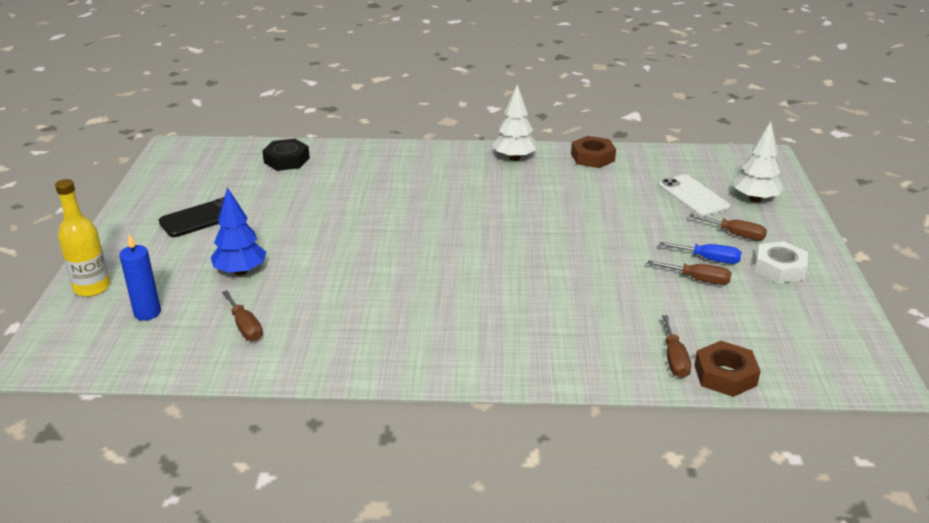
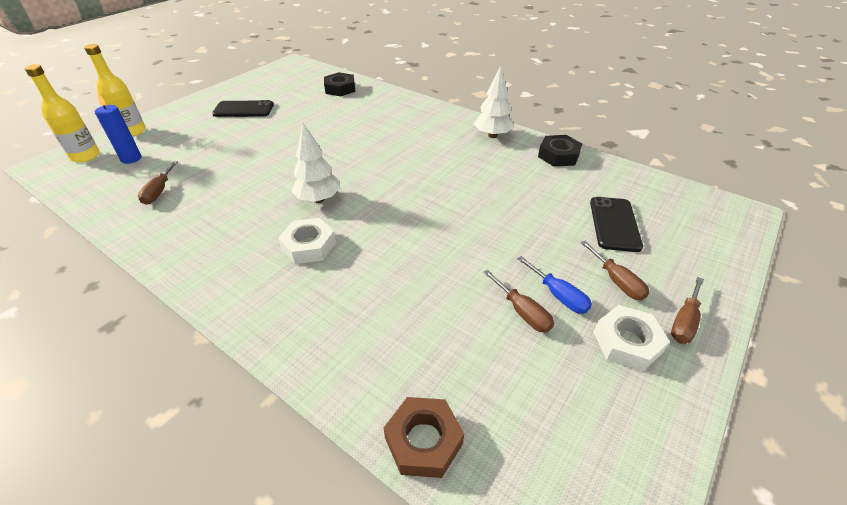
camera: 35 degrees right, 10 degrees up
blue tree [211,187,266,276] -> none
brown nut [571,136,616,168] -> black nut [538,135,582,167]
white phone [658,174,730,217] -> black phone [590,197,643,252]
brown screwdriver [662,315,691,378] -> brown screwdriver moved to [671,277,704,344]
white tree [734,121,784,202] -> white tree moved to [291,123,341,203]
none -> yellow bottle [25,64,100,163]
none -> white nut [278,218,336,264]

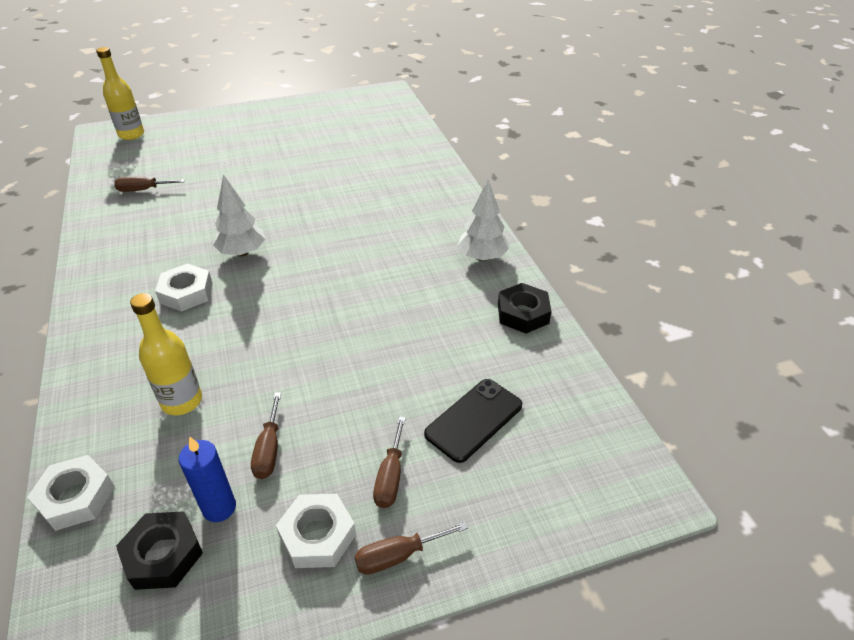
camera: 35 degrees right, 0 degrees up
yellow bottle [84,44,146,137] -> yellow bottle moved to [130,293,202,415]
blue candle [95,93,142,164] -> blue candle moved to [179,437,236,522]
brown screwdriver [138,161,178,205] -> brown screwdriver turned 45 degrees clockwise [114,177,185,192]
black phone [212,100,274,117] -> none
black nut [324,72,356,96] -> black nut moved to [116,511,203,590]
brown nut [384,397,464,478] -> white nut [27,455,115,531]
blue screwdriver [517,256,592,314] -> none

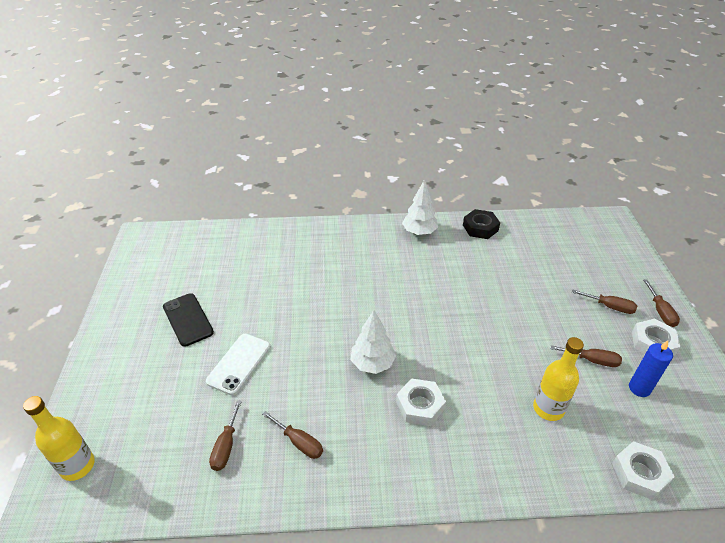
camera: 75 degrees left, 0 degrees up
black nut [116,511,203,590] -> none
black phone [424,379,522,463] -> black phone moved to [163,293,214,347]
none -> white phone [206,334,270,395]
none -> brown screwdriver [262,411,323,459]

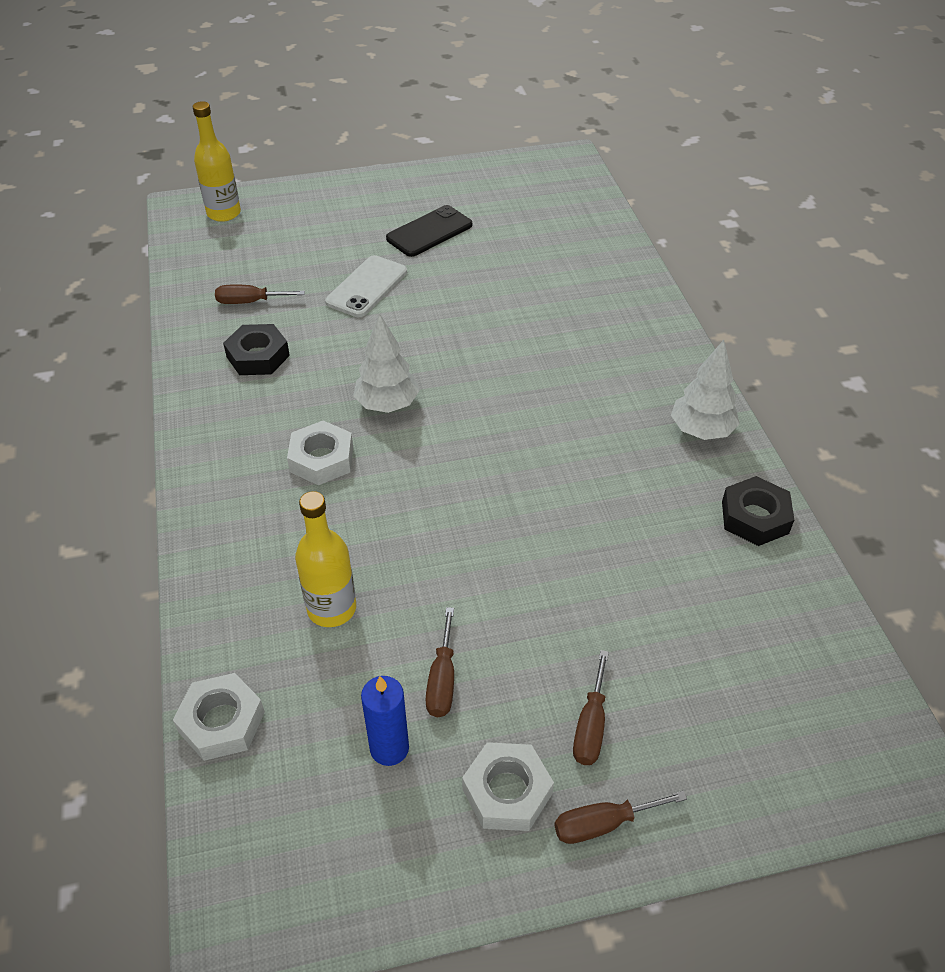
camera: 80 degrees right, 5 degrees up
white phone [206,334,270,395] -> white phone turned 75 degrees counterclockwise [325,255,407,317]
brown screwdriver [262,411,323,459] -> black nut [223,324,290,375]

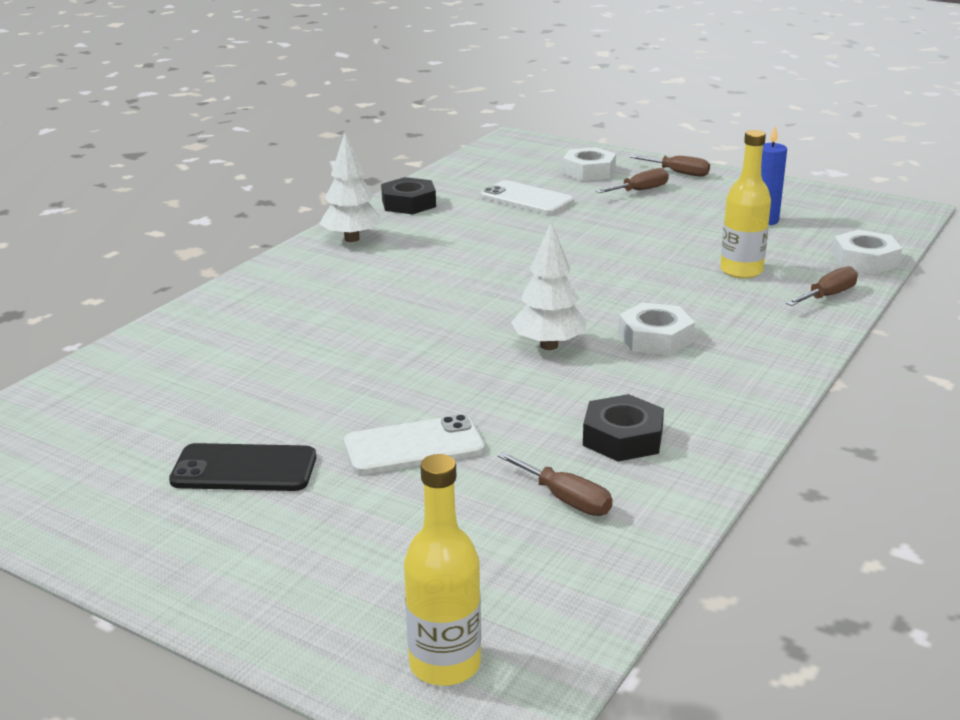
camera: 135 degrees left, 20 degrees down
brown screwdriver [426,607,454,717] -> brown screwdriver moved to [786,266,858,306]
white nut [462,742,554,831] -> white nut moved to [562,147,616,181]
none -> white phone [480,180,574,214]

